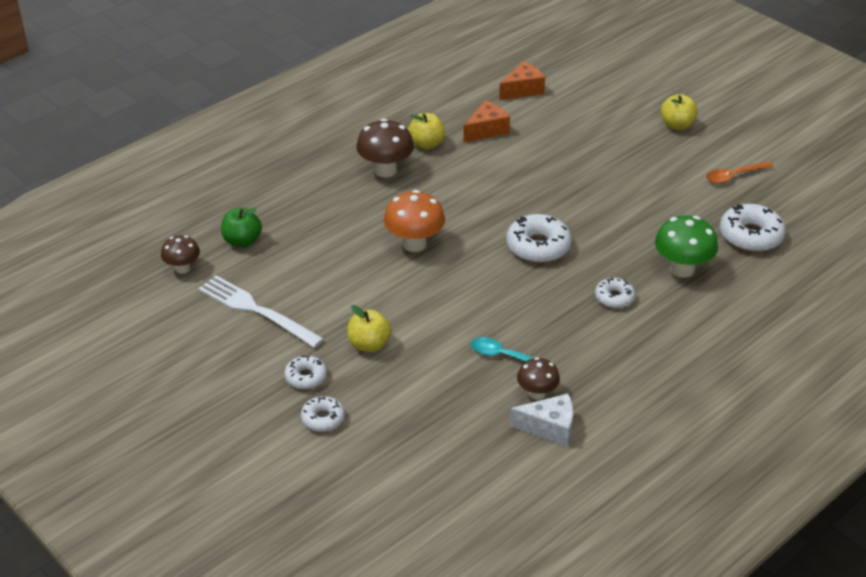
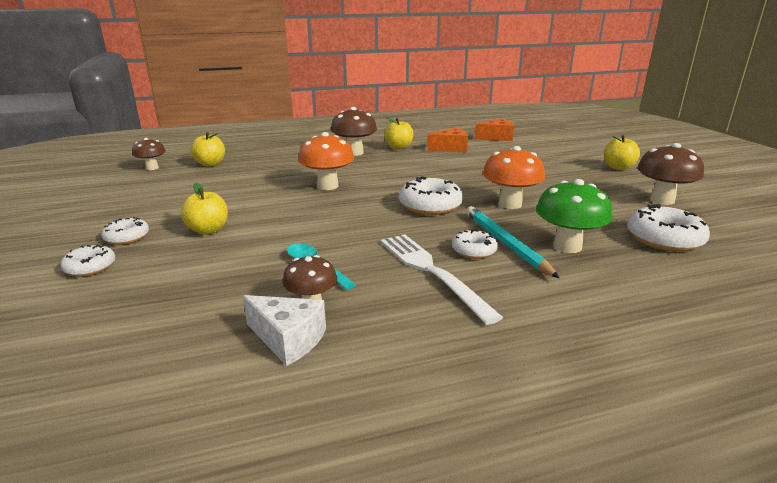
camera: 25 degrees right, 15 degrees down
white fork [198,275,324,348] -> white fork moved to [381,234,503,325]
green apple [221,208,262,247] -> yellow apple [191,132,225,166]
orange spoon [706,161,774,184] -> brown mushroom [637,143,704,205]
none -> turquoise pencil [466,206,559,278]
none -> orange mushroom [483,146,545,209]

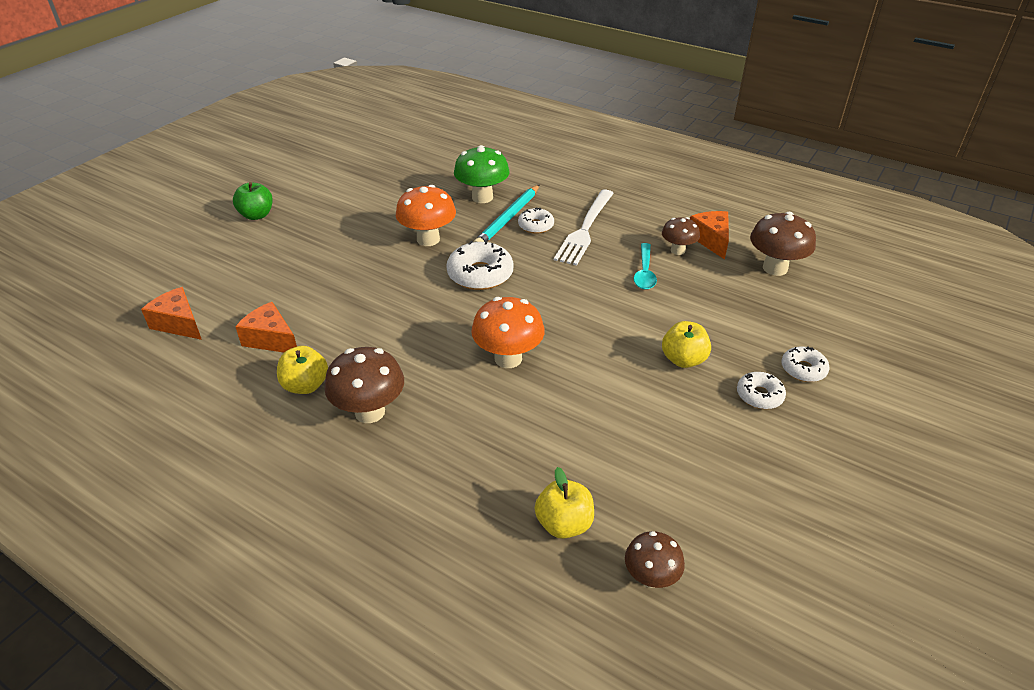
camera: 130 degrees left, 15 degrees up
white cheese [243,295,326,366] -> orange cheese [690,211,729,260]
yellow apple [604,135,640,170] -> green apple [233,182,273,220]
white donut [627,204,710,252] -> none
brown mushroom [637,143,704,205] -> brown mushroom moved to [750,212,816,276]

